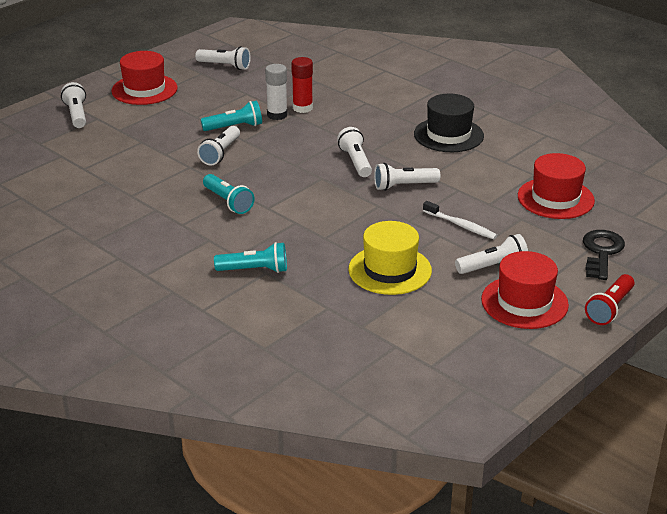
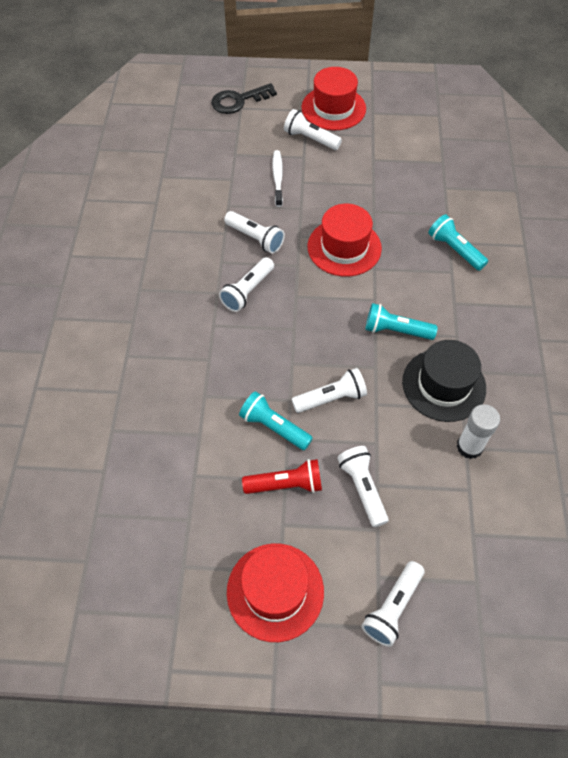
camera: 130 degrees left, 25 degrees up
white flashlight [195,46,251,70] -> white flashlight moved to [337,446,389,527]
turquoise flashlight [203,174,254,214] -> turquoise flashlight turned 90 degrees counterclockwise [365,303,438,340]
white glue stick [265,64,288,120] -> white glue stick moved to [456,404,500,459]
red glue stick [291,57,313,113] -> none
yellow hat [348,221,432,295] -> none
black hat [414,94,484,152] -> black hat moved to [402,340,486,422]
red hat [518,153,595,219] -> red hat moved to [308,204,382,277]
red flashlight [585,274,634,325] -> red flashlight moved to [242,459,322,494]

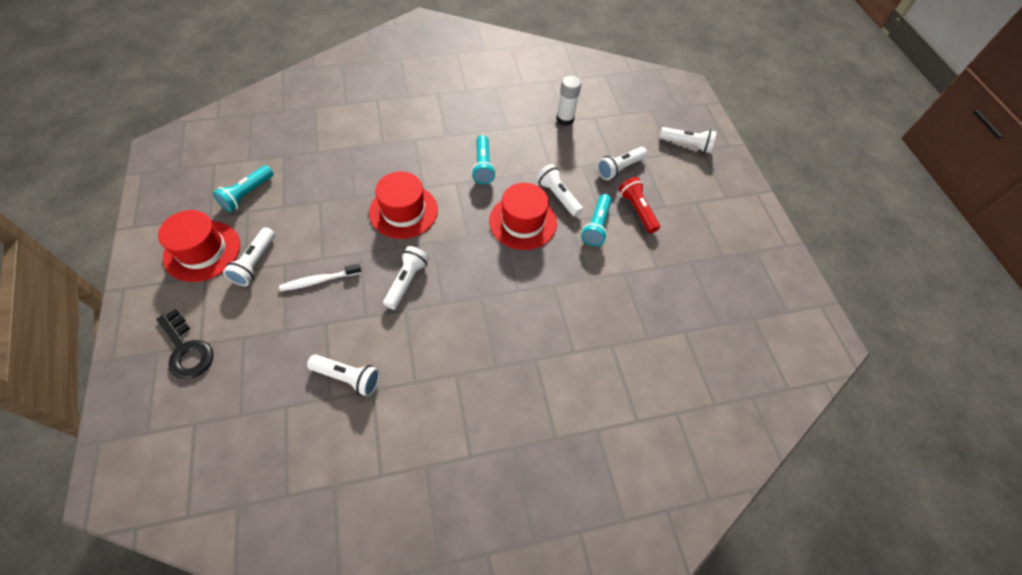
camera: 110 degrees left, 0 degrees up
white flashlight [219,257,274,312] -> white flashlight moved to [307,355,380,396]
red hat [227,543,324,642] -> red hat moved to [489,183,557,250]
black hat [402,340,486,422] -> none
turquoise flashlight [428,214,488,271] -> turquoise flashlight moved to [213,165,273,212]

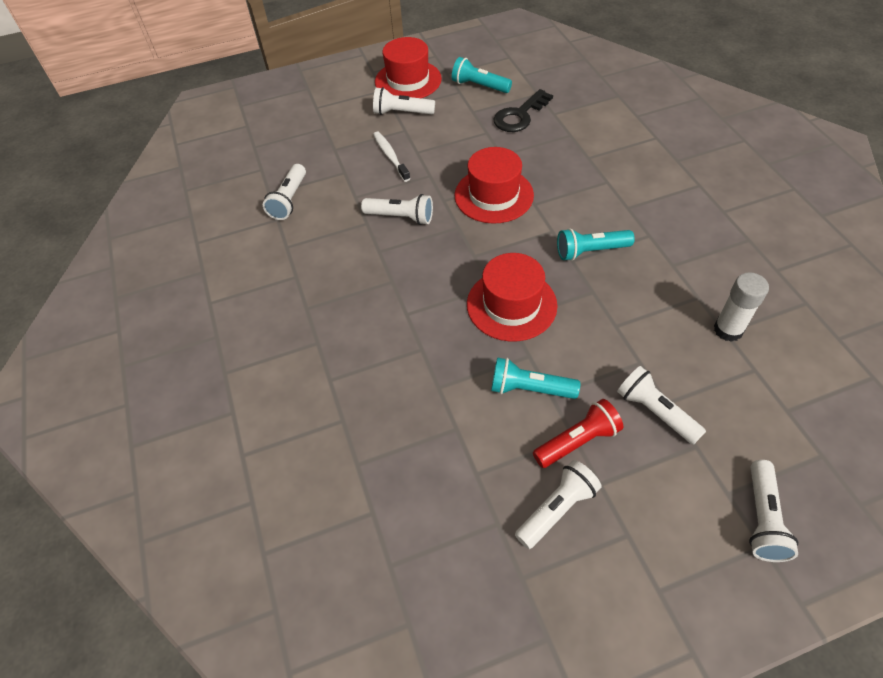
camera: 90 degrees right, 5 degrees down
black key [156,309,214,379] -> black key moved to [494,89,553,132]
white flashlight [536,164,583,217] -> white flashlight moved to [515,460,602,549]

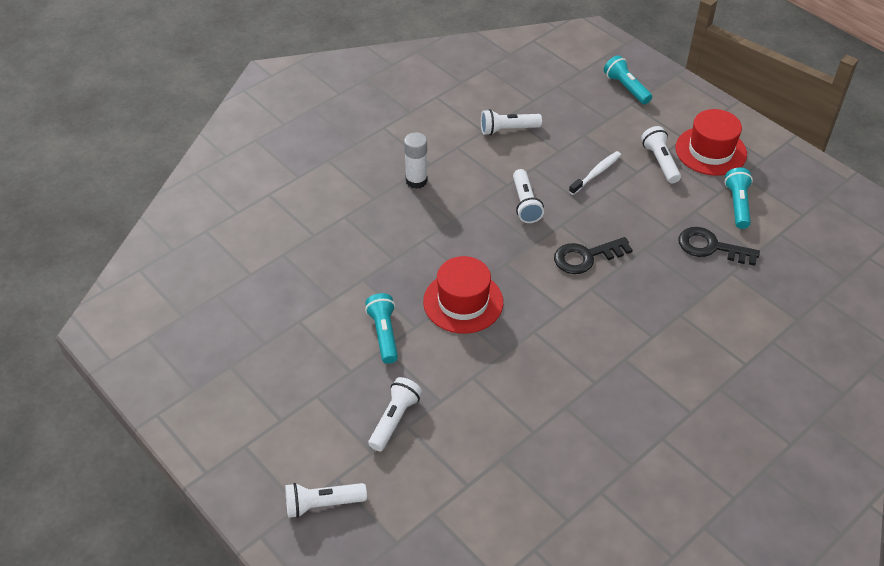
camera: 65 degrees right, 5 degrees down
red hat [455,147,534,224] -> black key [554,237,633,274]
white flashlight [515,460,602,549] -> none
red flashlight [533,399,623,468] -> none
turquoise flashlight [557,228,635,261] -> turquoise flashlight moved to [604,55,652,104]
white glue stick [714,272,769,342] -> white glue stick moved to [404,132,428,189]

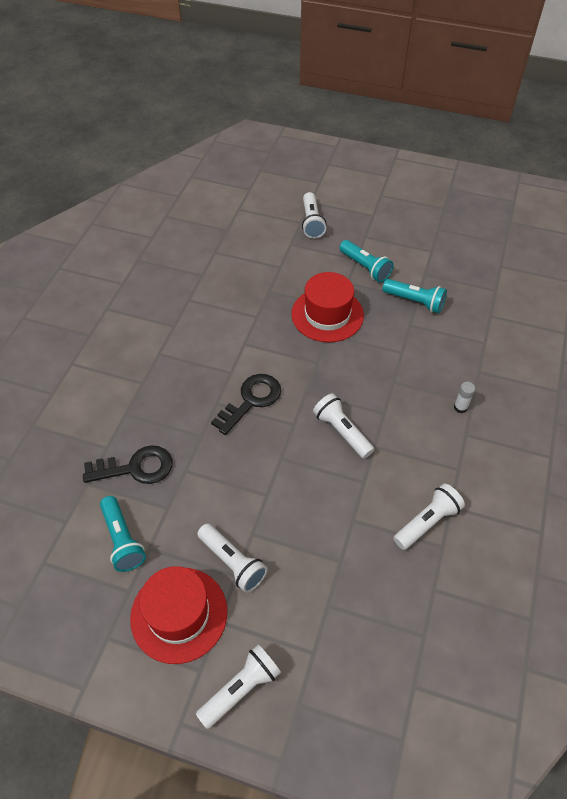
camera: 150 degrees right, 5 degrees up
white flashlight [285,483,367,518] -> white flashlight moved to [196,644,281,729]
white glue stick [404,132,428,189] -> white glue stick [454,382,476,413], size x0.57
white toothbrush [569,151,621,195] -> none
turquoise flashlight [604,55,652,104] -> turquoise flashlight moved to [383,279,447,313]

